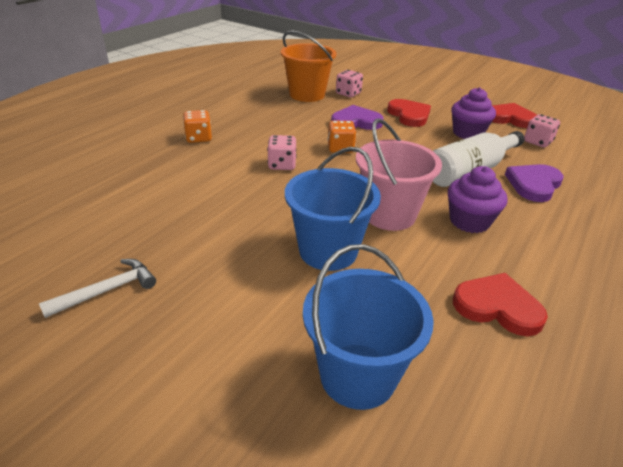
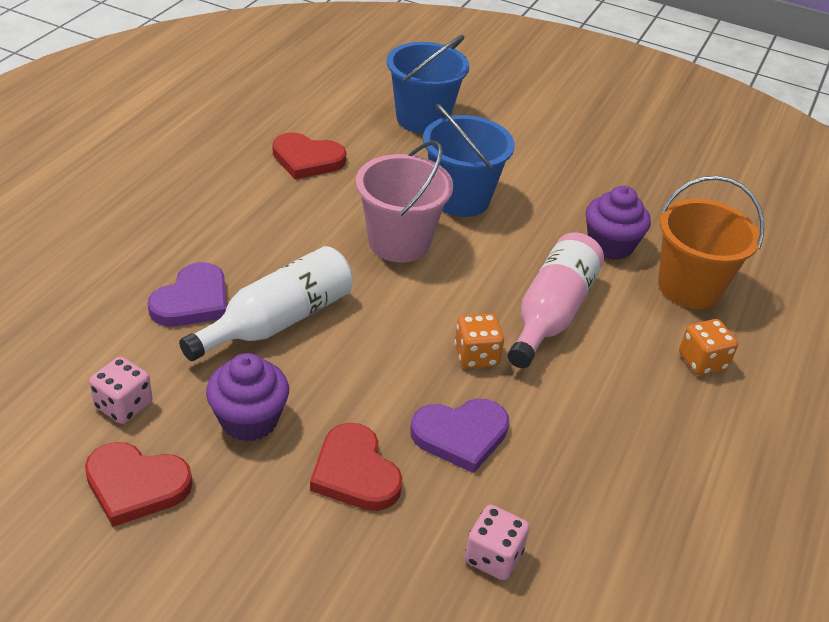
camera: 170 degrees right, 5 degrees up
white hammer [39,259,156,318] -> none
pink dice [267,135,297,170] -> pink bottle [508,232,604,368]
orange bucket [281,31,337,102] -> orange bucket moved to [658,176,764,309]
purple cupcake [448,166,507,233] -> purple cupcake moved to [586,186,651,260]

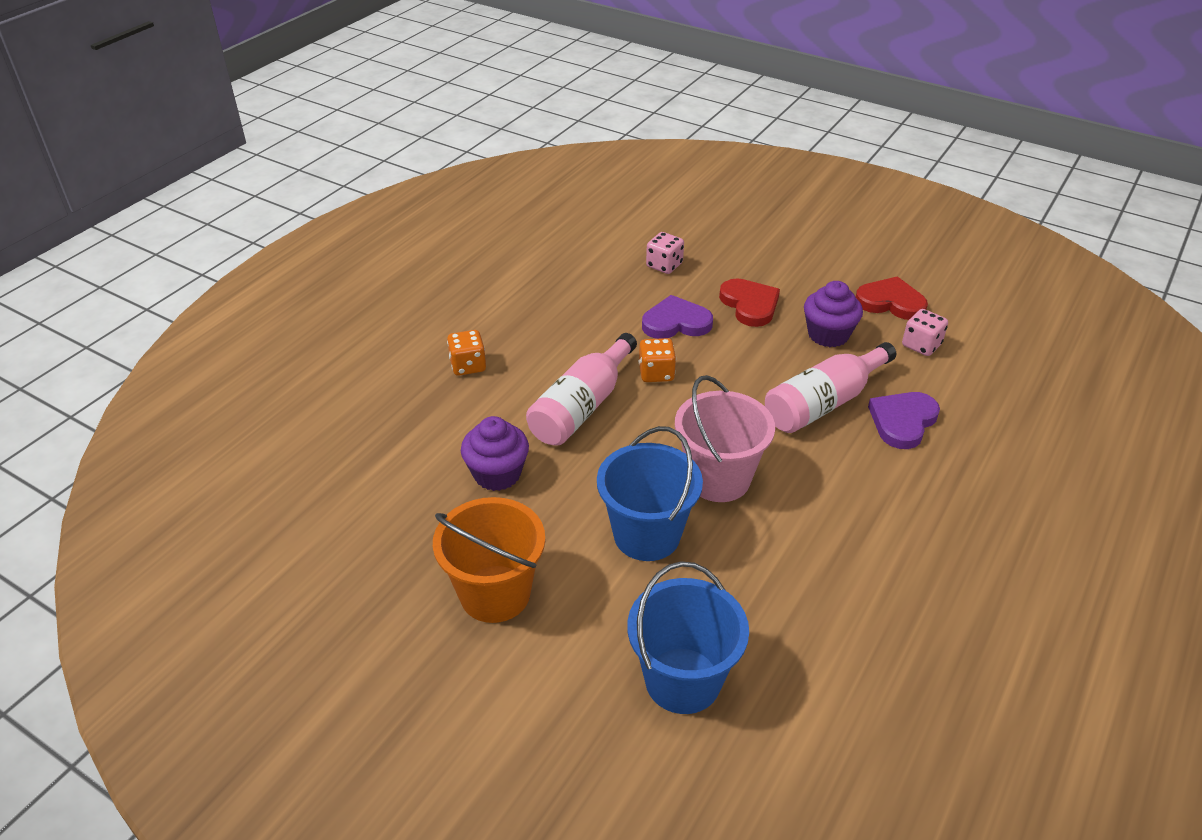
camera: 170 degrees left, 0 degrees up
white bottle [179,246,353,361] -> pink bottle [765,342,896,433]
red heart [272,132,346,179] -> none
orange bucket [658,176,764,309] -> orange bucket moved to [433,497,545,623]

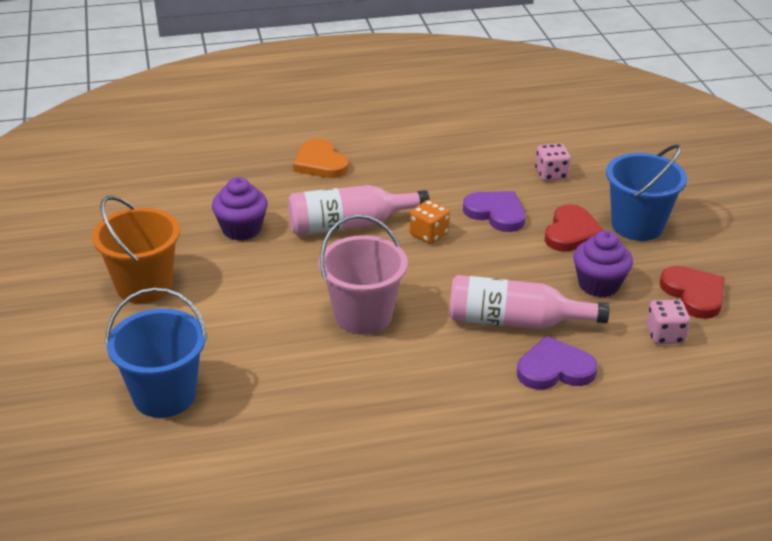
camera: 45 degrees right, 5 degrees down
orange dice [447,330,486,376] -> orange heart [293,138,349,178]
blue bucket [597,426,703,561] -> blue bucket moved to [606,145,687,241]

